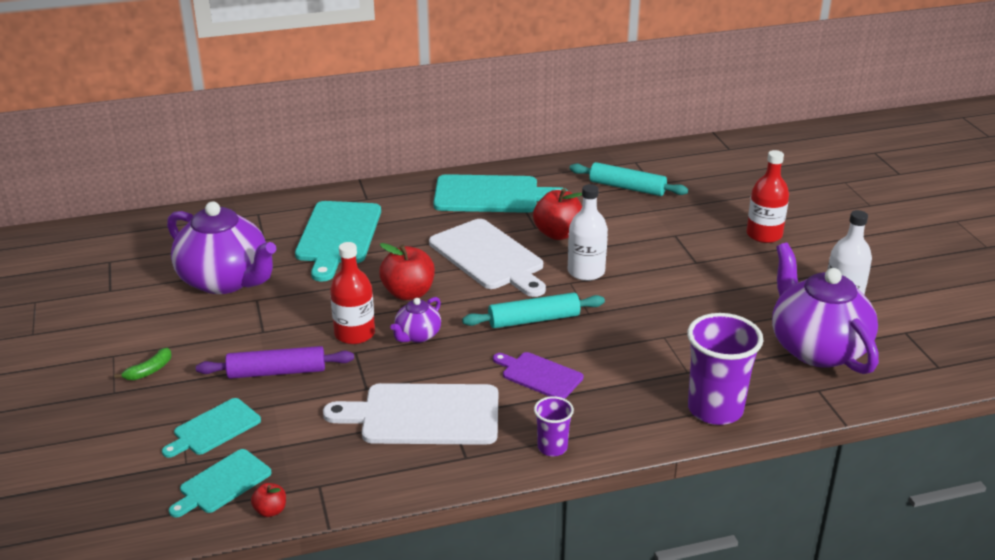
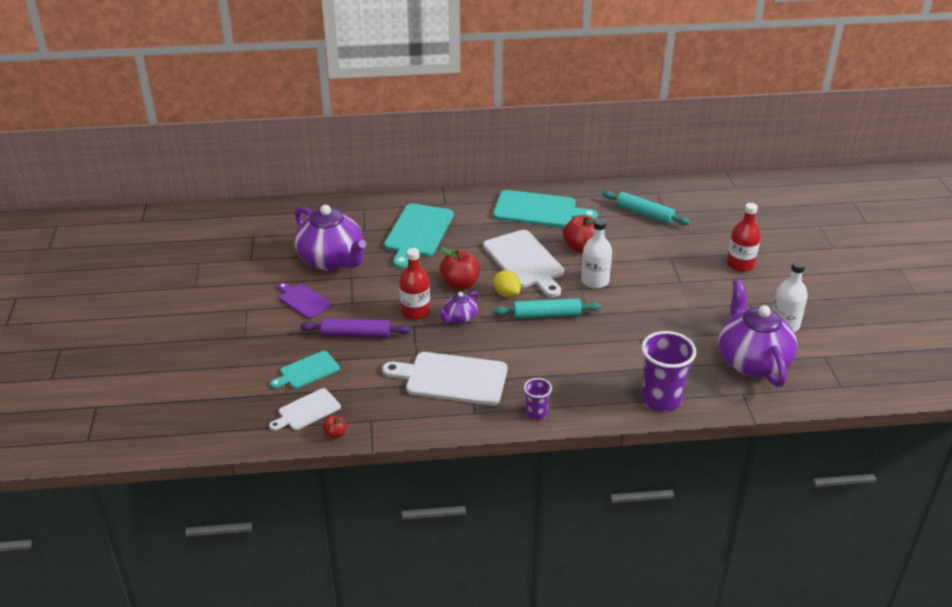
camera: 10 degrees right, 5 degrees up
green banana [114,348,171,380] -> none
turquoise cutting board [169,449,272,517] -> white cutting board [269,388,341,431]
purple cutting board [493,352,584,399] -> purple cutting board moved to [278,283,331,319]
none -> yellow lemon [494,270,521,297]

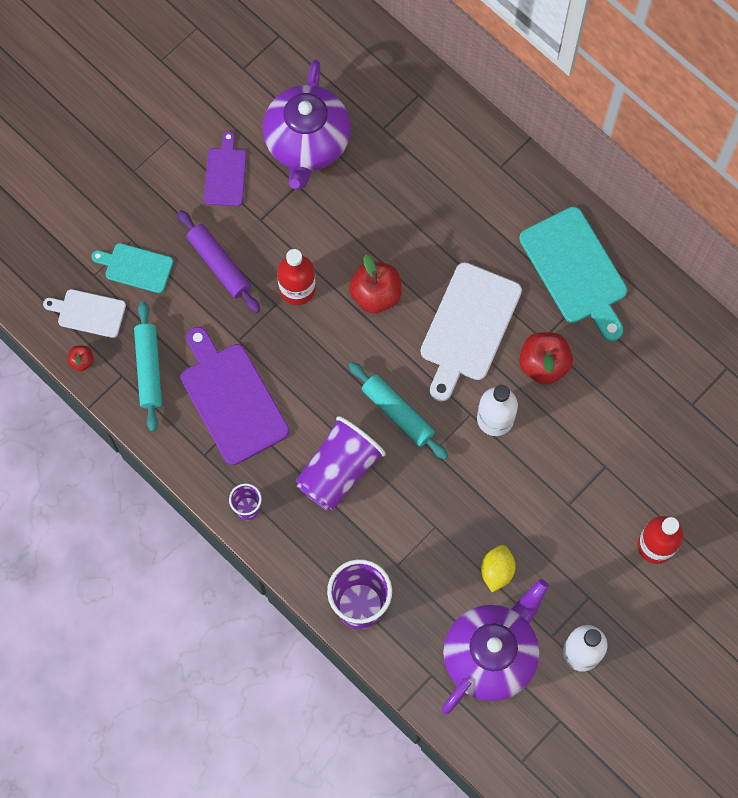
camera: 50 degrees right, 35 degrees up
white cutting board [382,352,508,405] -> purple cutting board [181,327,289,465]
turquoise cutting board [384,203,454,268] -> none
purple teapot [439,291,480,324] -> none
yellow lemon [494,270,521,297] -> yellow lemon moved to [481,545,516,592]
turquoise rolling pin [603,191,690,225] -> turquoise rolling pin moved to [134,301,162,432]
none -> purple cup [295,416,386,510]

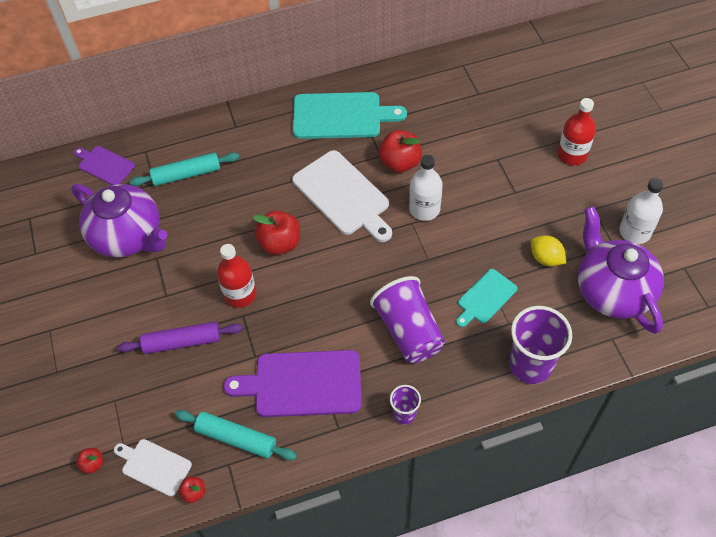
camera: 60 degrees left, 15 degrees down
white cutting board [43,289,126,338] -> white cutting board turned 75 degrees clockwise [114,439,192,497]
turquoise cutting board [91,243,173,293] -> turquoise cutting board moved to [456,269,517,327]
purple cutting board [204,131,247,206] -> purple cutting board moved to [74,146,135,185]
turquoise rolling pin [349,362,448,460] -> turquoise rolling pin moved to [130,152,240,186]
none -> red apple [76,448,103,474]

